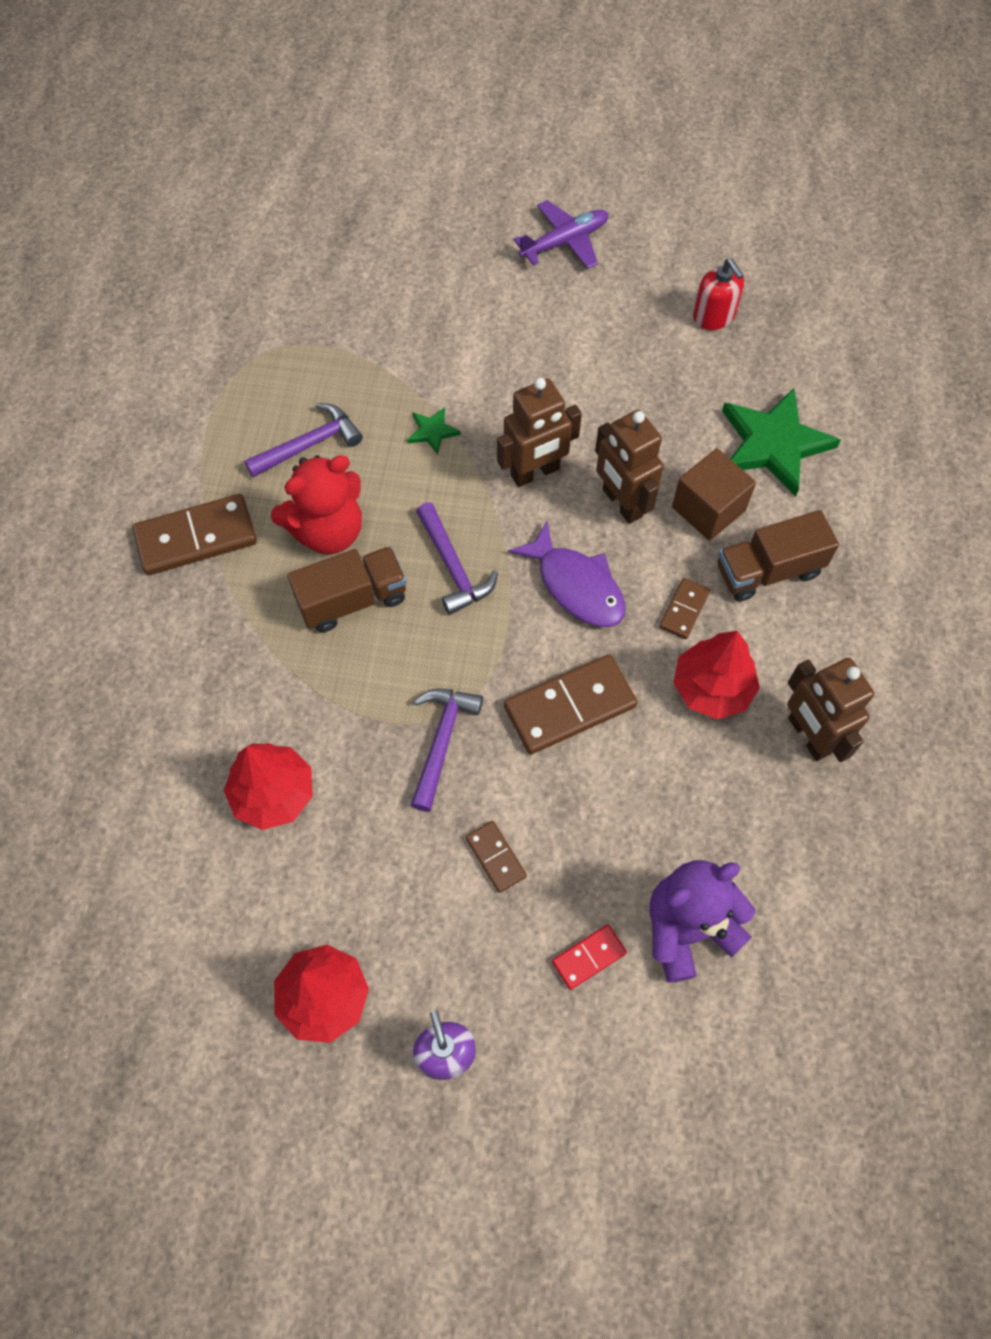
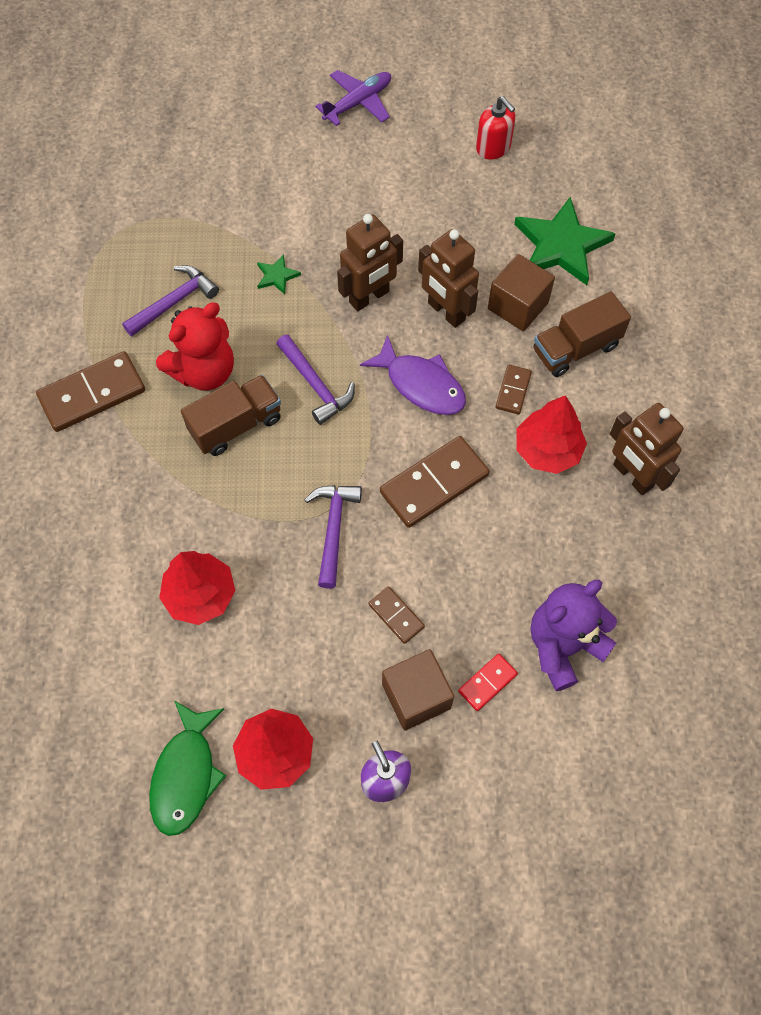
camera: 10 degrees left, 0 degrees up
none -> green fish [149,701,226,836]
none -> brown cube [382,649,454,730]

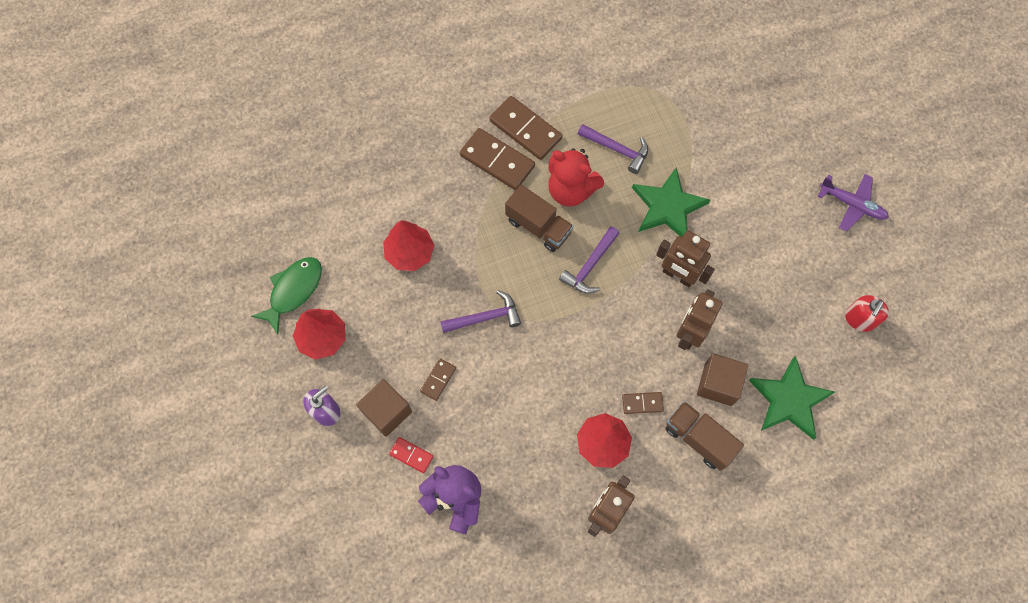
camera: 70 degrees right, 5 degrees up
green fish [149,701,226,836] -> green fish turned 135 degrees clockwise [251,257,322,334]
green star [257,254,301,295] -> green star [632,167,710,237], size x2.23
purple fish [360,335,466,415] -> none
brown domino [380,436,489,528] -> brown domino moved to [460,128,535,190]

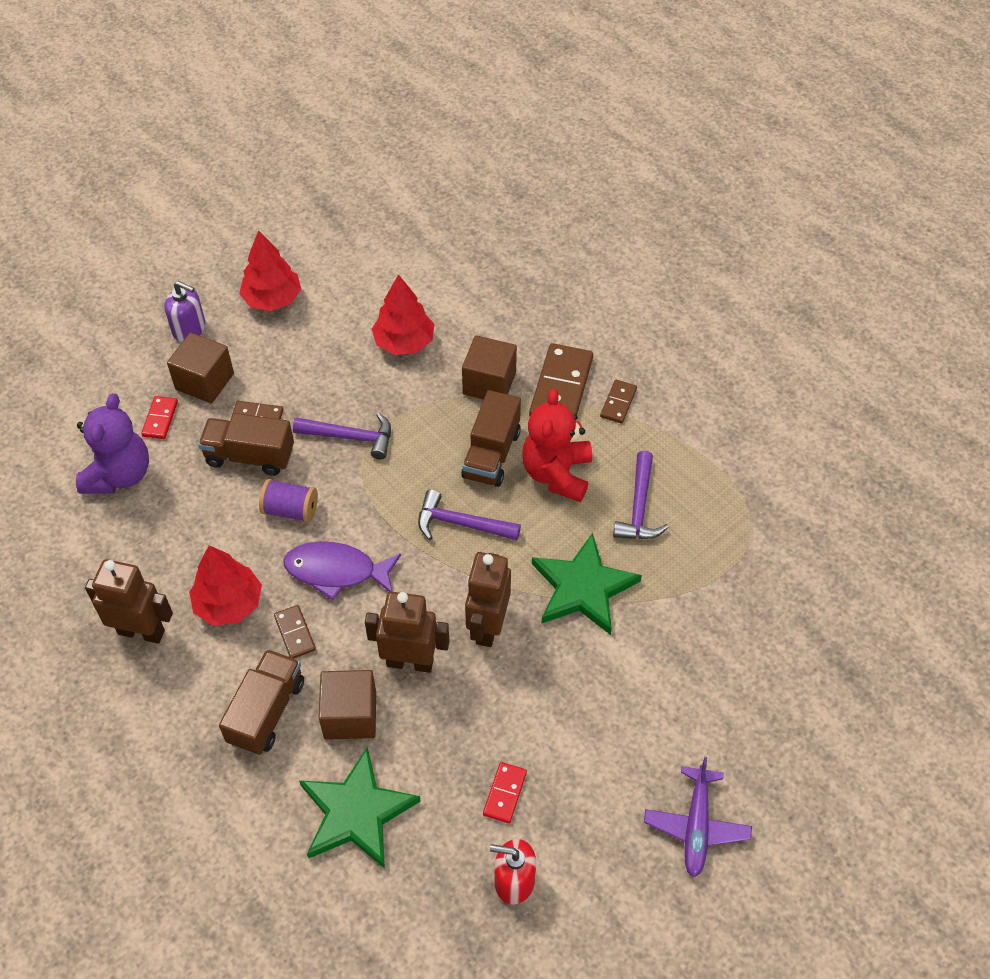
camera: 70 degrees right, 15 degrees down
green fish [251,257,322,334] -> none
purple hammer [440,290,521,333] -> purple hammer turned 45 degrees counterclockwise [293,413,391,460]
brown domino [489,96,563,160] -> brown domino [600,380,637,424], size x0.52
none -> brown truck [198,413,294,476]
none -> purple spool [259,479,318,523]
none -> purple fish [283,541,401,600]
none -> brown cube [462,335,517,399]
none -> red domino [483,762,527,823]

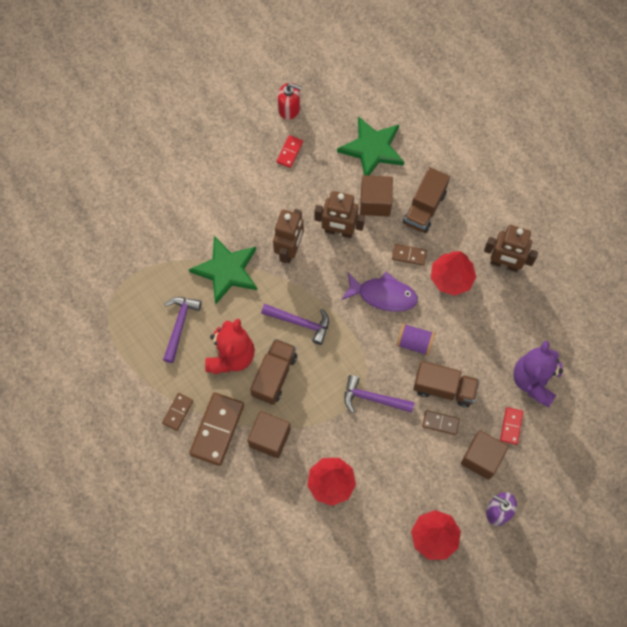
camera: 175 degrees left, 15 degrees up
brown domino [274,605,316,658] -> brown domino turned 60 degrees counterclockwise [392,244,427,266]
purple plane [644,757,752,878] -> none

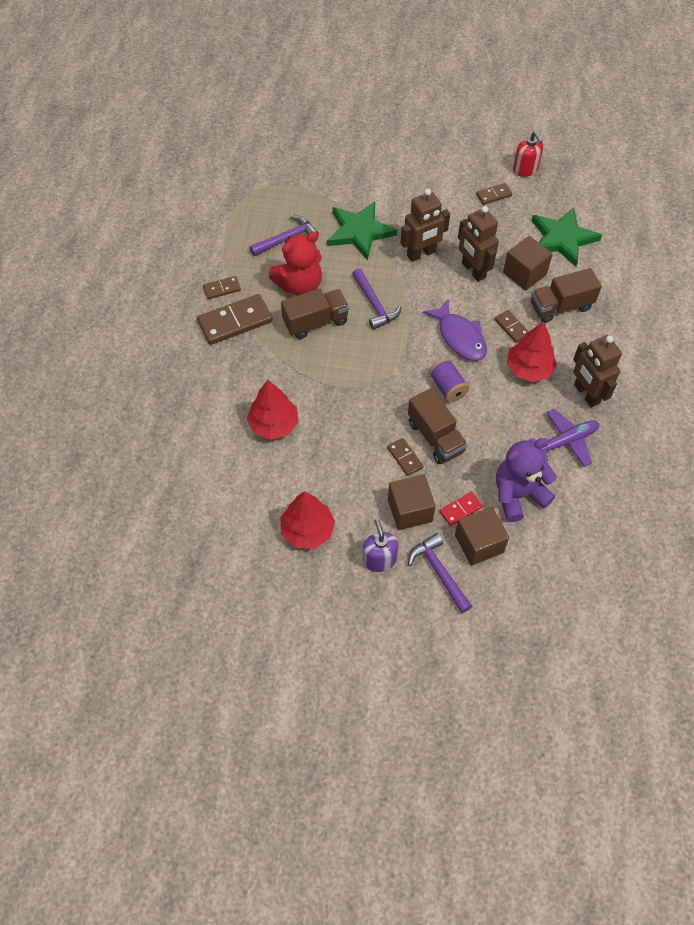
camera: 45 degrees right, 10 degrees down
brown cube [247,411,291,458] -> brown cube moved to [455,506,509,566]
red domino [276,135,303,168] -> brown domino [476,183,512,205]
purple hammer [344,375,415,413] -> purple hammer moved to [408,533,472,613]
none -> purple plane [530,409,599,467]

